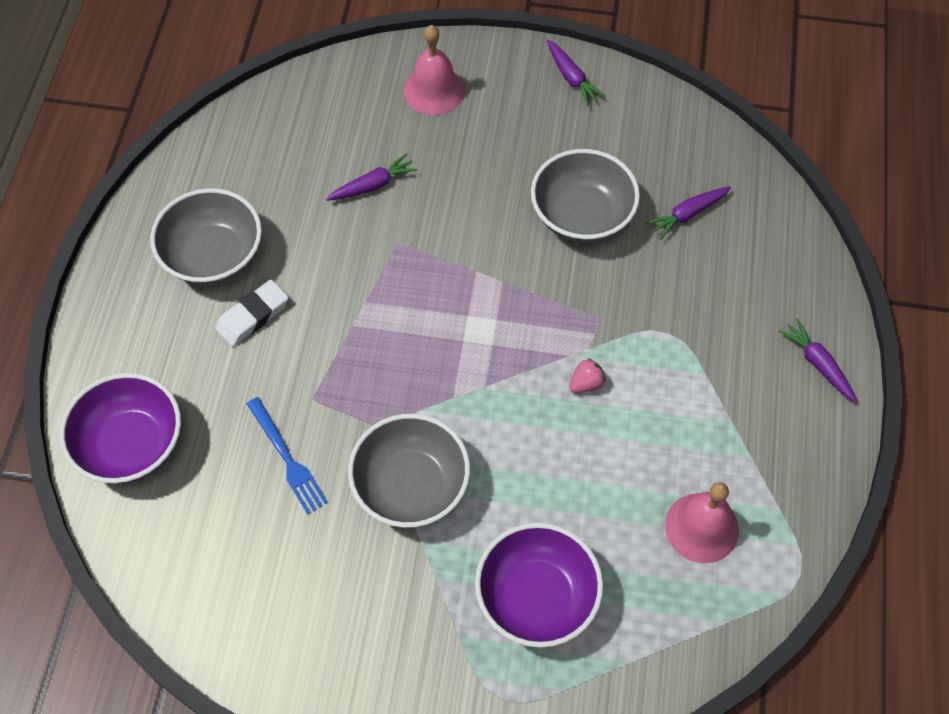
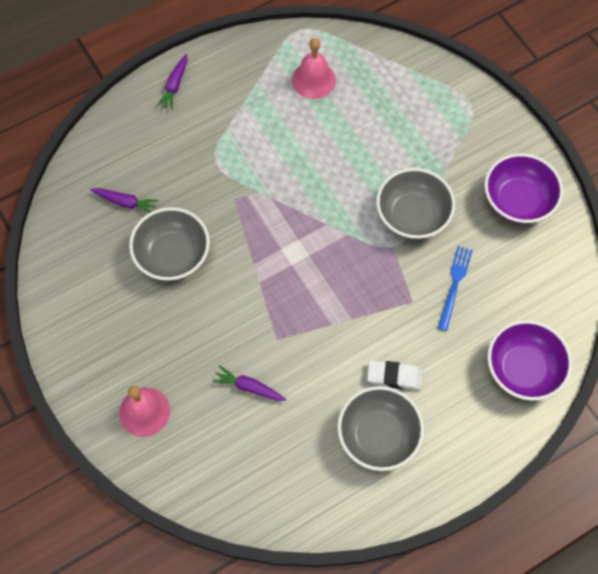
camera: 130 degrees left, 5 degrees up
purple bowl [475,523,603,648] -> purple bowl moved to [484,153,563,224]
purple carrot [547,40,606,106] -> none
pink strawberry [569,358,606,393] -> none

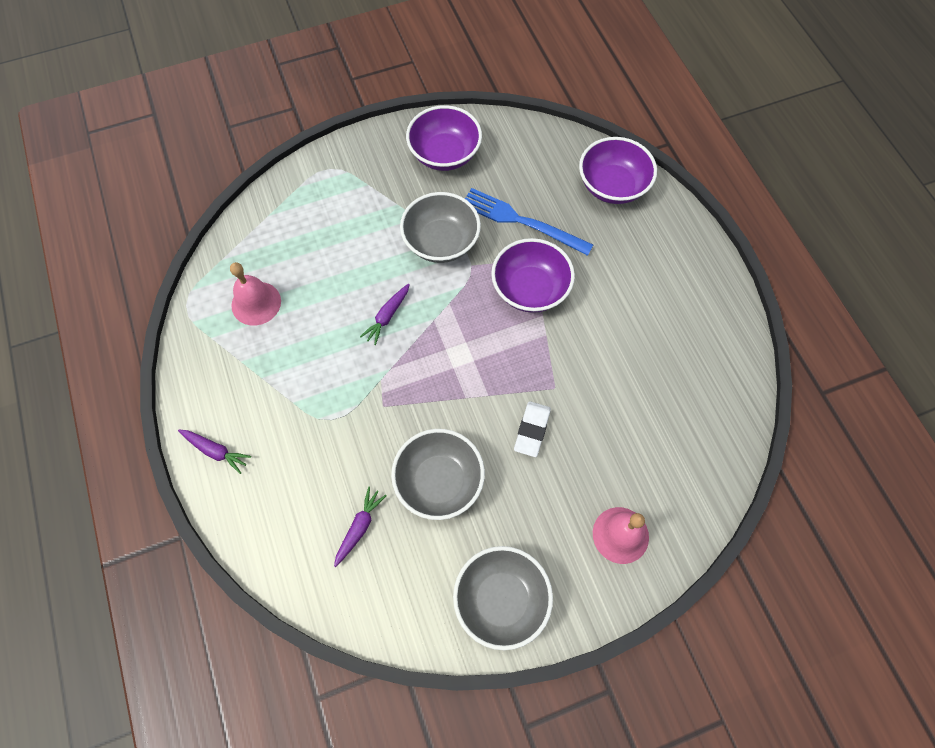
camera: 80 degrees left, 0 degrees up
purple carrot [212,365,286,401] -> purple carrot moved to [360,284,410,345]
grey bowl [337,386,424,471] -> grey bowl moved to [453,546,553,650]
white eraser [367,360,423,390] -> white eraser moved to [514,401,551,457]
blue fork [438,246,473,331] -> blue fork [465,188,593,256], size x1.53
none -> purple bowl [491,238,575,313]

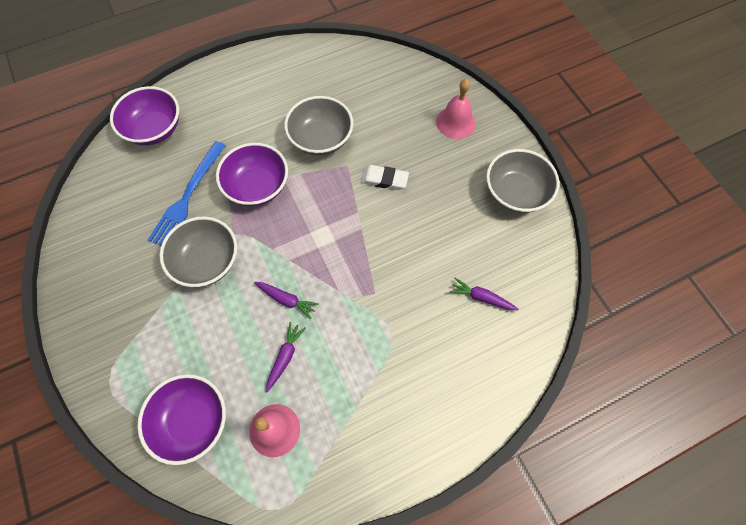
camera: 95 degrees left, 0 degrees up
purple carrot [178,430,251,474] -> purple carrot moved to [266,322,306,392]
grey bowl [391,429,485,520] -> grey bowl moved to [284,96,353,156]
purple bowl [406,105,482,171] -> purple bowl moved to [137,374,226,465]

